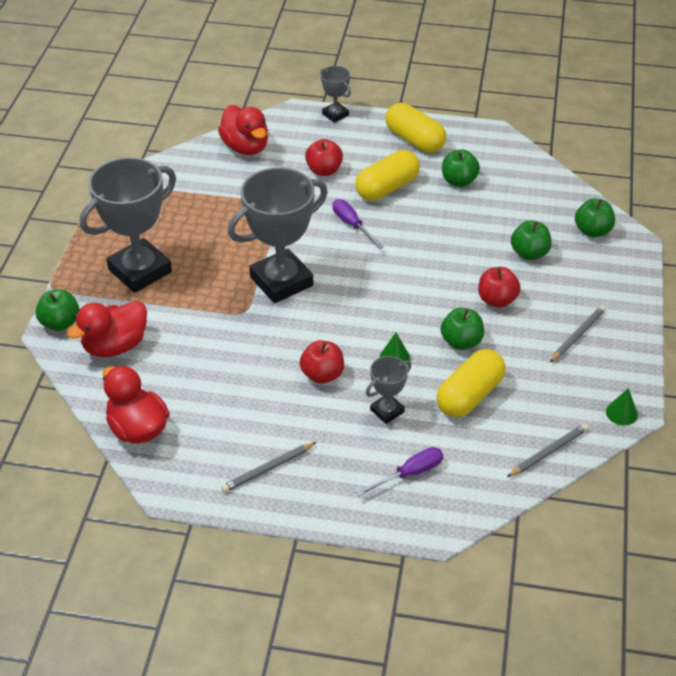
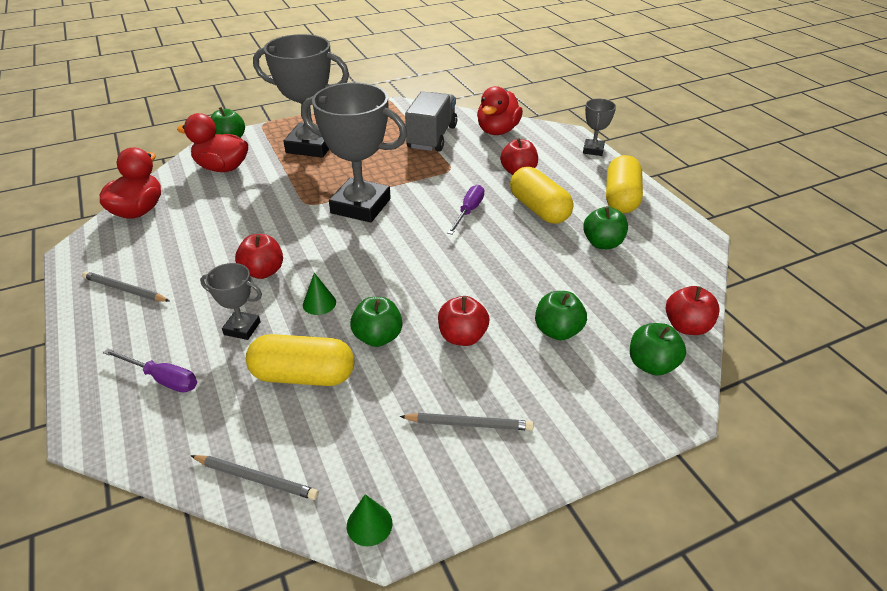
camera: 55 degrees right, 5 degrees down
yellow capsule [355,150,420,201] -> yellow capsule turned 45 degrees clockwise [510,167,573,224]
none -> grey truck [405,92,457,152]
none -> red apple [666,286,720,335]

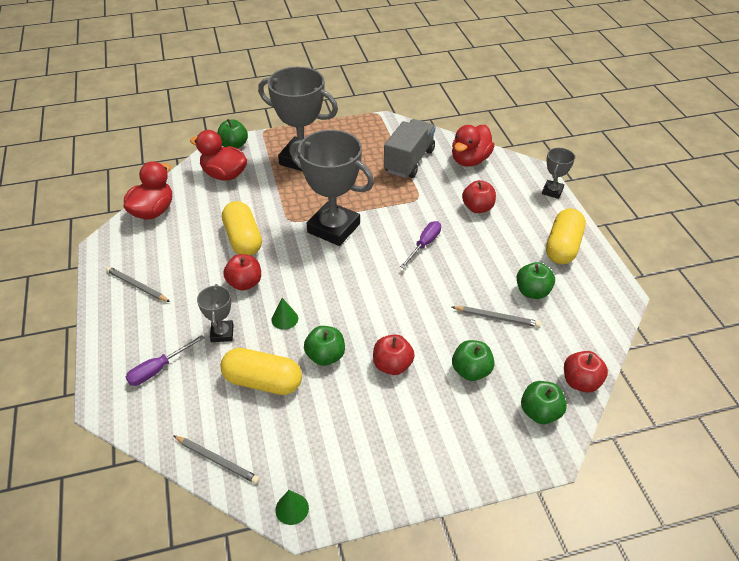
camera: 10 degrees right, 5 degrees up
purple screwdriver [103,348,197,393] -> purple screwdriver turned 105 degrees clockwise [126,335,204,386]
grey trophy [200,263,262,340] -> grey trophy turned 60 degrees clockwise [197,284,234,342]
grey pencil [399,413,534,431] -> grey pencil moved to [452,306,541,327]
yellow capsule [510,167,573,224] -> yellow capsule moved to [222,201,262,256]

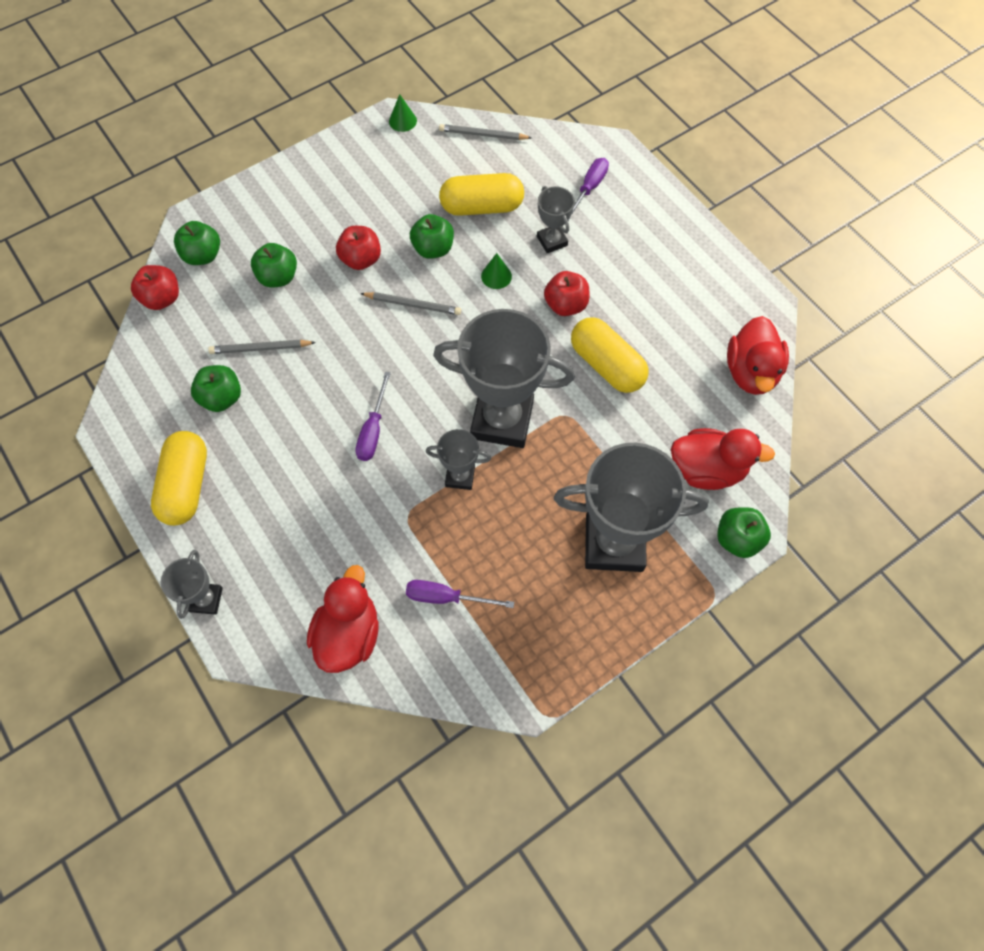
camera: 160 degrees right, 20 degrees up
grey pencil [106,266,170,302] -> grey pencil moved to [360,292,461,315]
grey truck [384,119,435,178] -> purple screwdriver [406,580,514,608]
red apple [462,180,496,213] -> none
none -> grey trophy [426,429,491,490]

